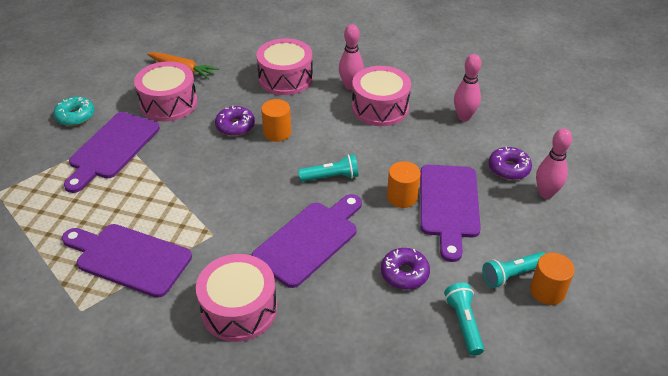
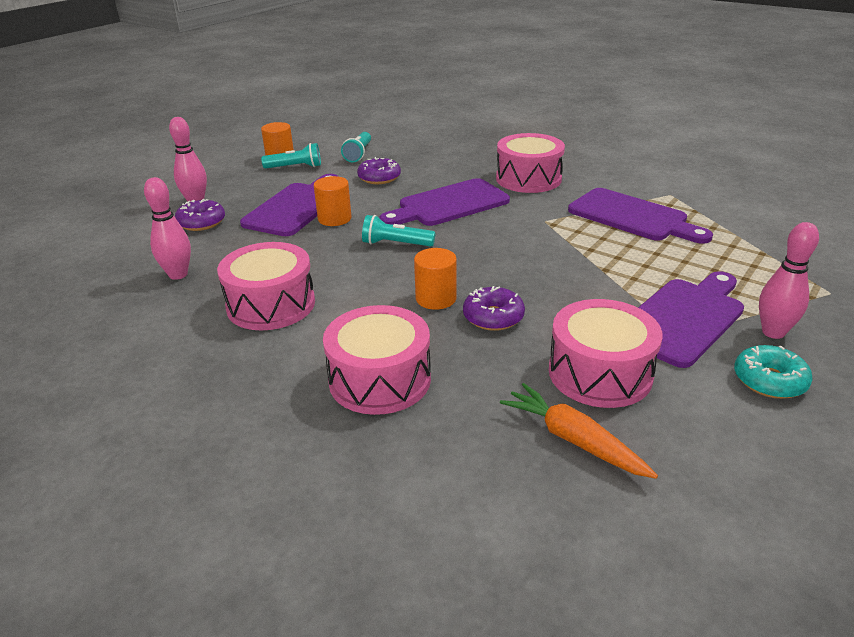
camera: 160 degrees left, 10 degrees down
pink bowling pin [339,24,364,90] -> pink bowling pin moved to [759,222,819,339]

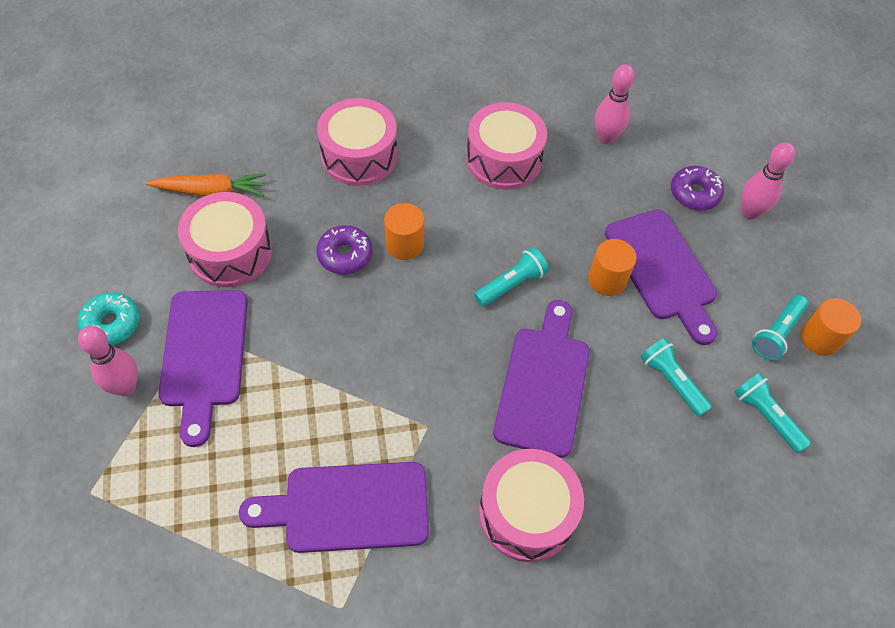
camera: 130 degrees right, 25 degrees up
purple donut [357,157,401,184] -> turquoise flashlight [640,338,712,417]

